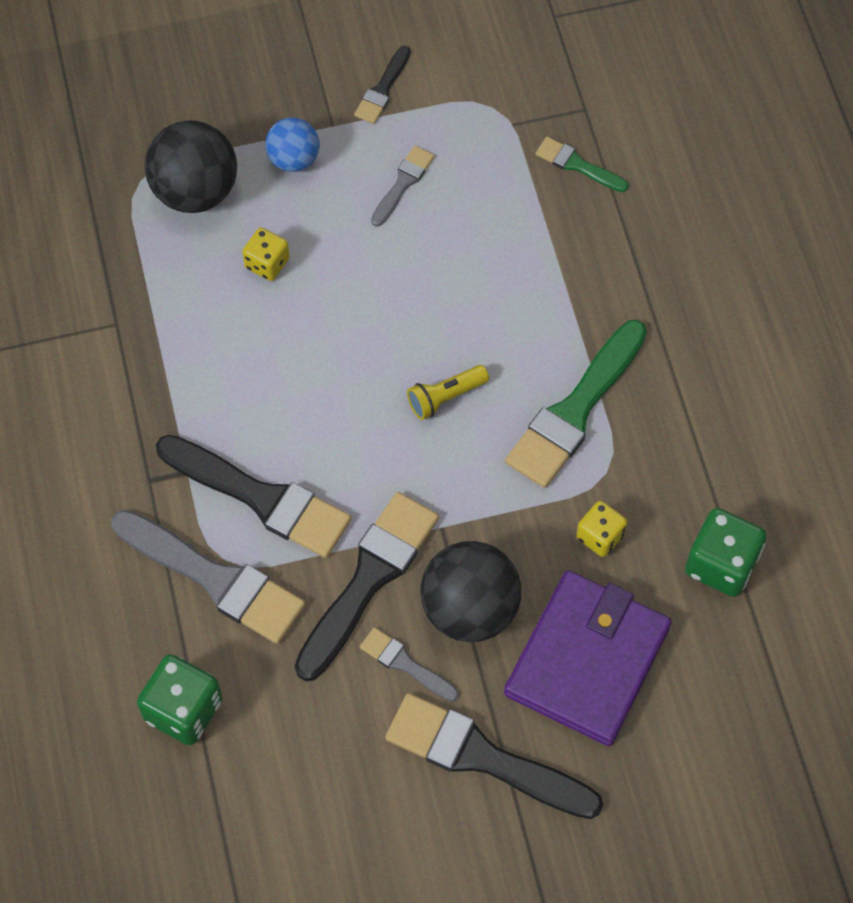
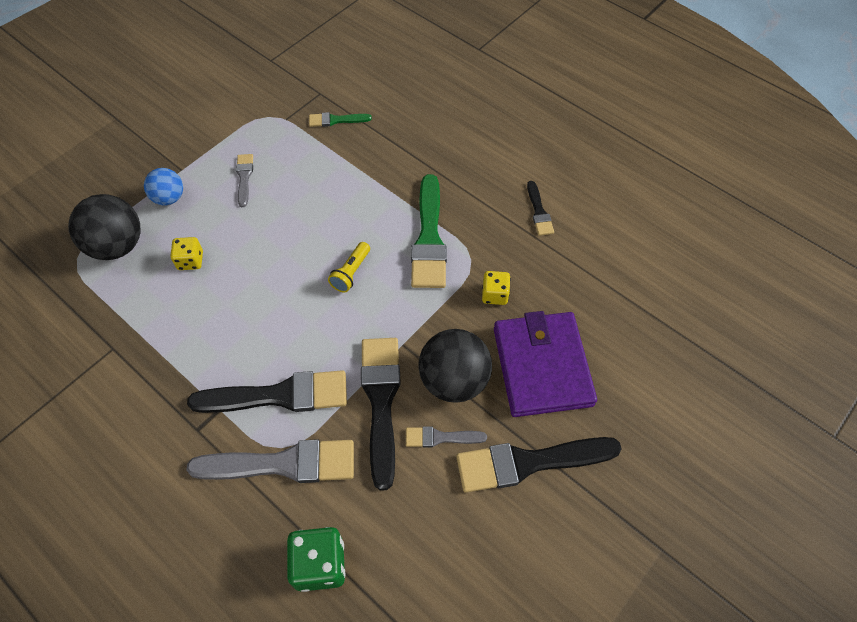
camera: 35 degrees left, 5 degrees down
black brush [354,46,411,124] -> black brush moved to [527,181,554,236]
green dice [685,508,767,597] -> none

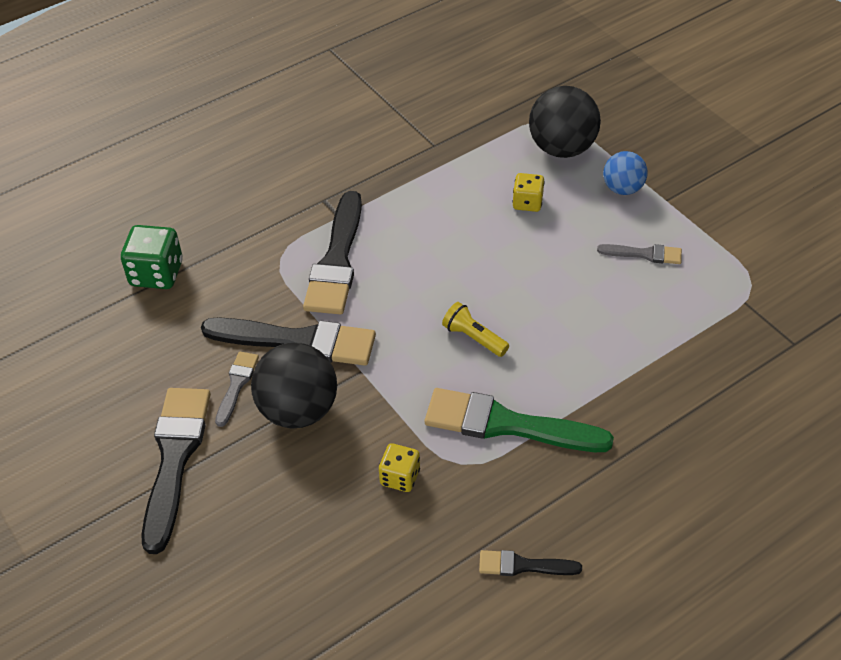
camera: 105 degrees right, 10 degrees down
grey brush [186,439,354,483] -> none
green brush [309,112,372,127] -> none
purple wallet [494,311,597,417] -> none

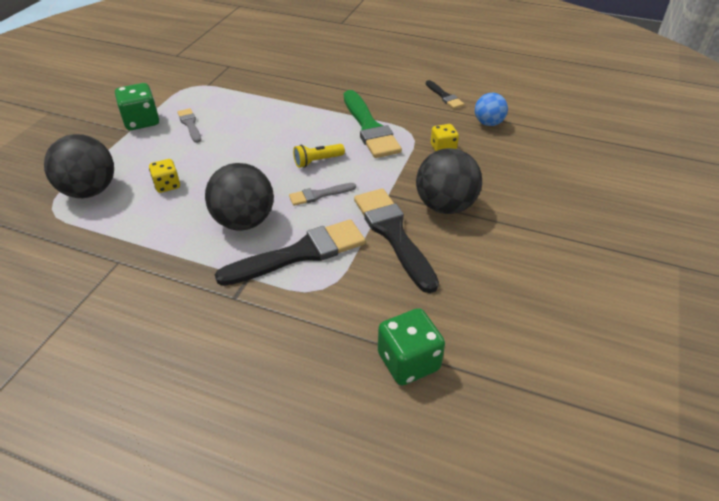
camera: 125 degrees left, 5 degrees down
black brush [141,388,211,554] -> none
grey brush [215,352,259,427] -> grey brush moved to [289,183,356,206]
yellow flashlight [442,302,509,357] -> yellow flashlight turned 60 degrees clockwise [293,144,345,168]
blue ball [603,151,648,195] -> blue ball moved to [475,93,508,126]
none -> green dice [115,83,159,130]
none -> black ball [205,163,274,231]

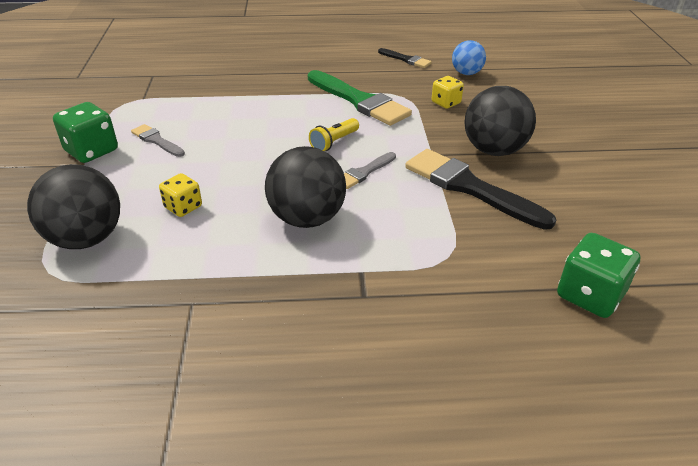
camera: 25 degrees left, 5 degrees down
black brush [215,219,366,286] -> none

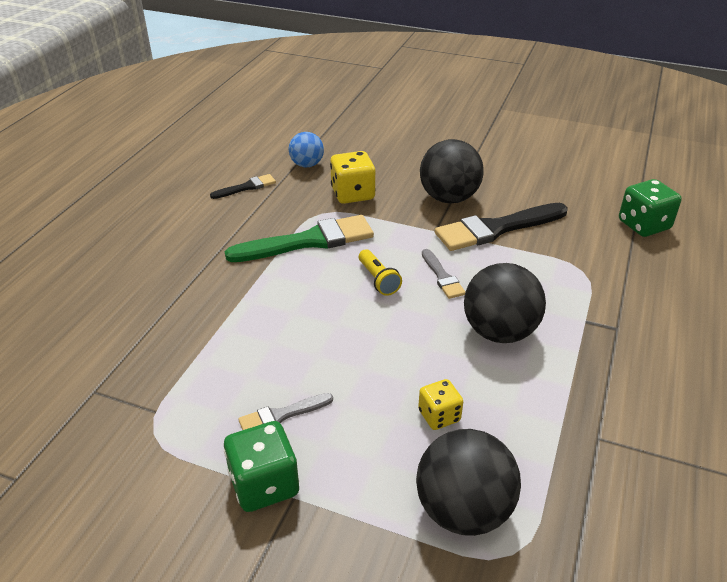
camera: 65 degrees left, 0 degrees up
yellow dice [431,76,464,109] -> yellow dice [330,151,376,204], size x1.60

